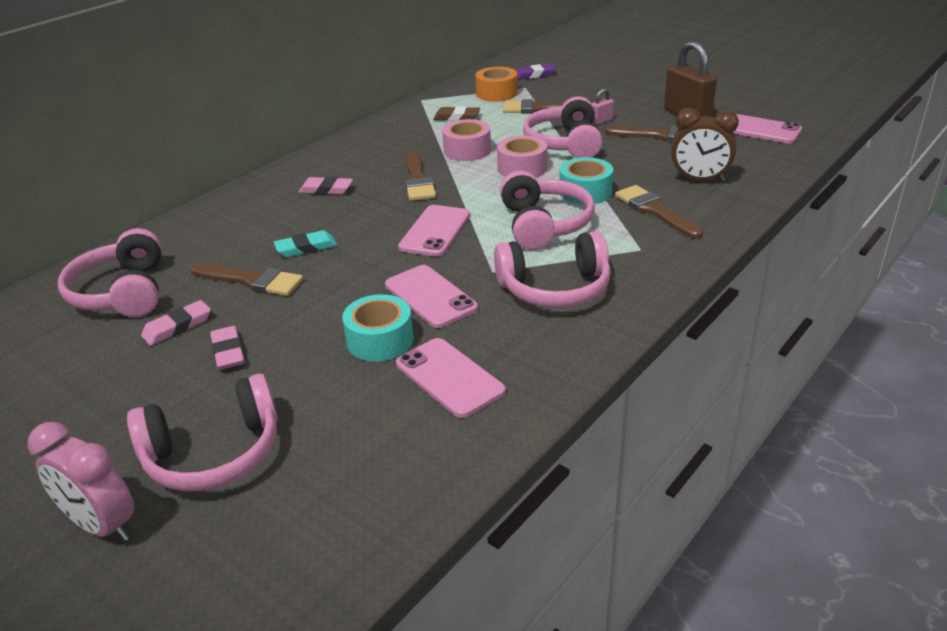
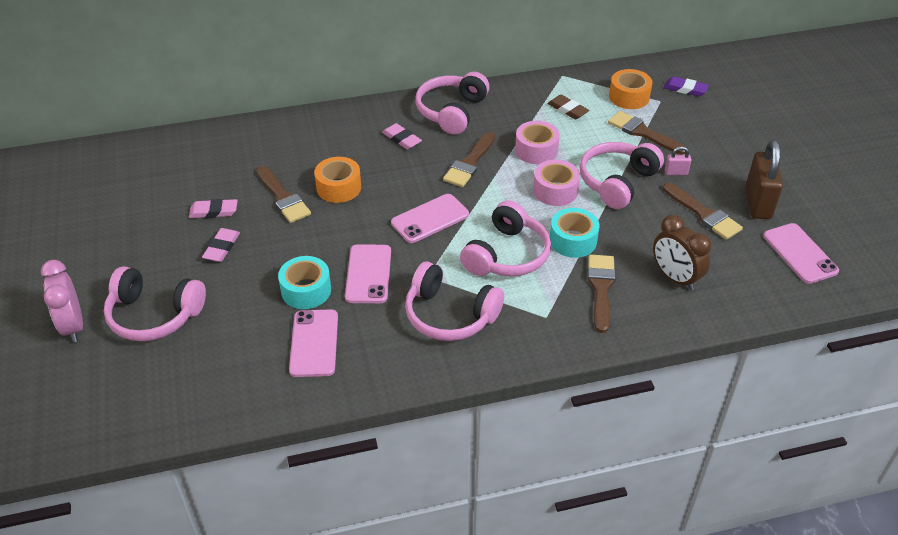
camera: 35 degrees right, 10 degrees up
pink headphones [58,228,162,317] -> pink headphones moved to [415,72,490,135]
turquoise eraser [274,230,337,257] -> orange tape [314,157,361,203]

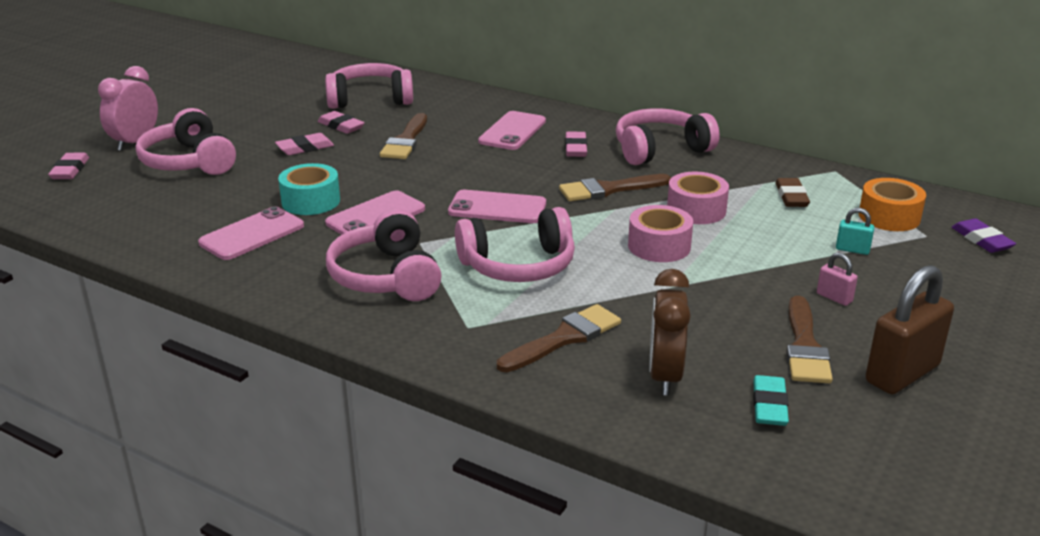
camera: 45 degrees right, 15 degrees down
orange tape [314,157,361,203] -> none
turquoise tape [550,208,599,258] -> none
pink headphones [580,142,664,209] -> pink headphones moved to [325,63,413,109]
brown brush [608,111,687,154] -> turquoise padlock [836,208,875,255]
pink phone [763,223,839,284] -> pink phone moved to [478,111,546,150]
none -> pink eraser [48,153,89,179]
none -> turquoise eraser [753,375,789,426]

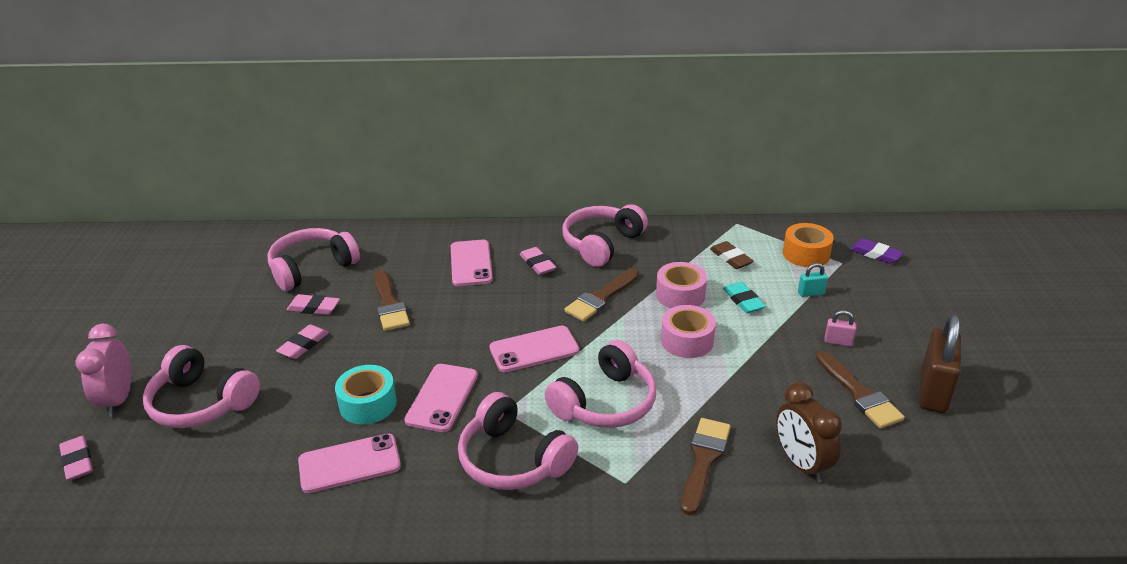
camera: 30 degrees left, 5 degrees up
pink phone [198,206,304,260] -> pink phone turned 60 degrees clockwise [298,433,401,493]
turquoise eraser [753,375,789,426] -> turquoise eraser moved to [723,282,766,313]

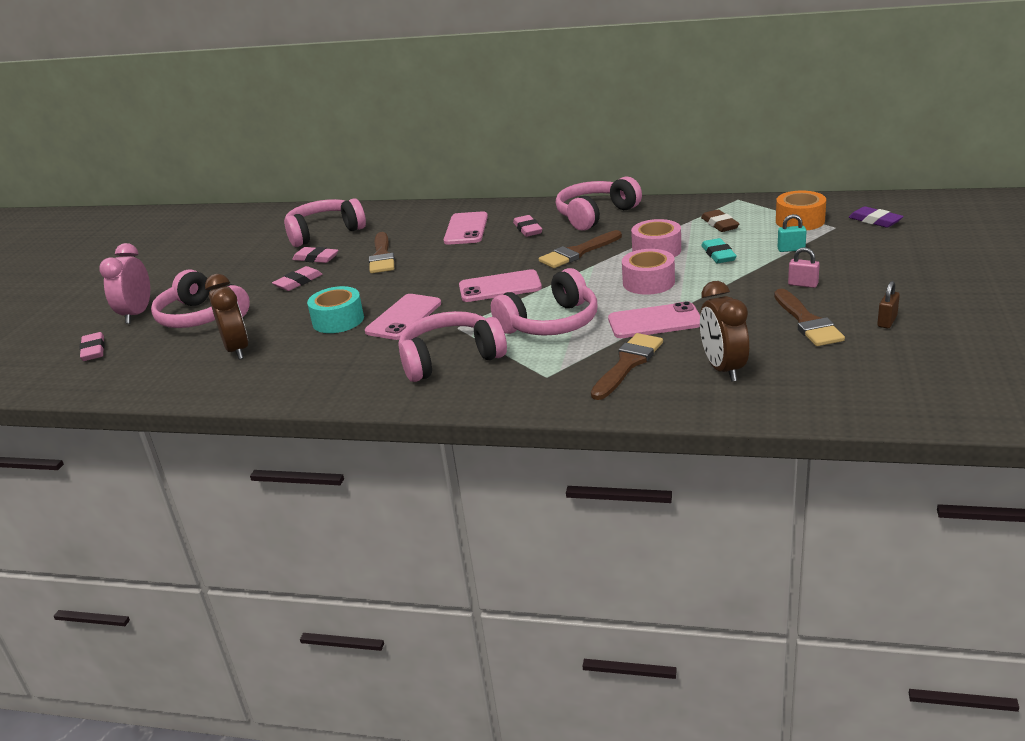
camera: 15 degrees right, 5 degrees down
pink phone [298,433,401,493] -> pink phone moved to [608,301,700,338]
pink headphones [458,392,578,490] -> pink headphones turned 105 degrees clockwise [399,311,507,382]
brown padlock [919,314,961,413] -> brown padlock [877,281,900,328], size x0.46
none -> brown clock [205,274,248,360]

